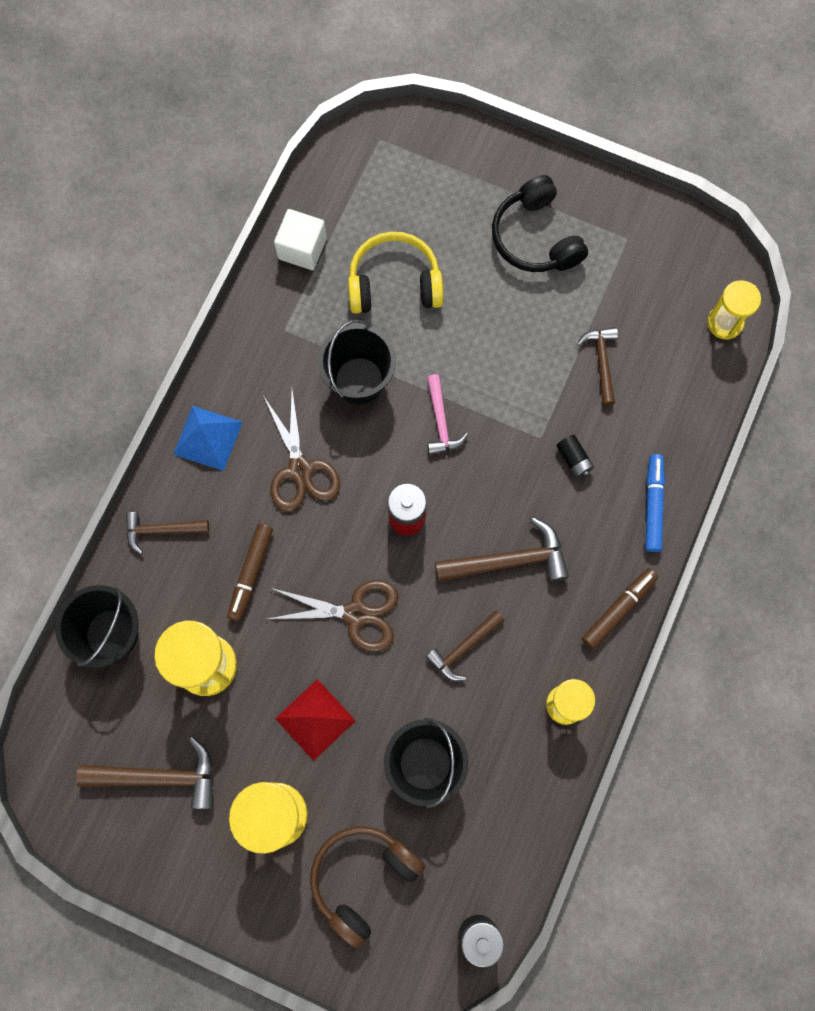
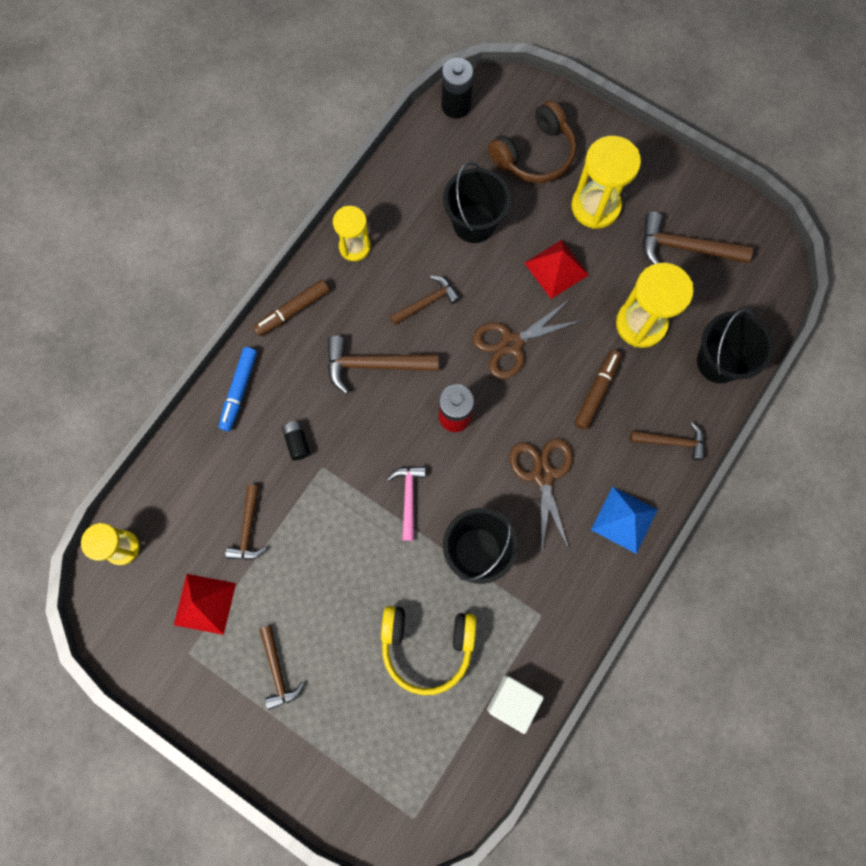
camera: 170 degrees left, 0 degrees up
brown scissors [268,580,398,652] -> brown scissors turned 45 degrees counterclockwise [473,299,583,379]
black headphones [492,175,588,272] -> brown hammer [259,626,304,710]
none -> red pyramid [174,574,236,635]

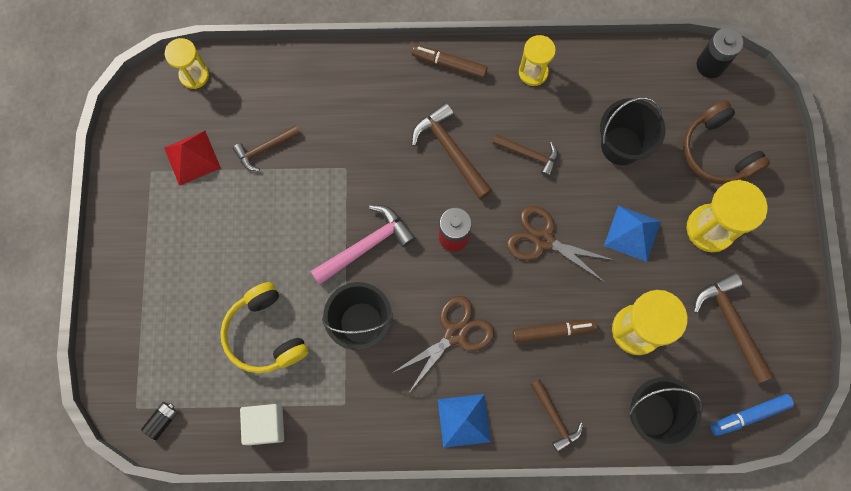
camera: 55 degrees right, 0 degrees up
blue marker [219,347,257,431] -> blue marker moved to [710,394,794,436]
brown hammer [259,626,304,710] -> none
black battery [282,421,311,460] -> black battery moved to [141,402,178,440]
pink hammer [387,466,426,541] -> pink hammer [310,205,416,285], size x1.55
brown headphones [488,100,577,183] -> brown headphones turned 45 degrees clockwise [683,100,770,185]
red pyramid [525,240,589,299] -> blue pyramid [604,205,661,262]

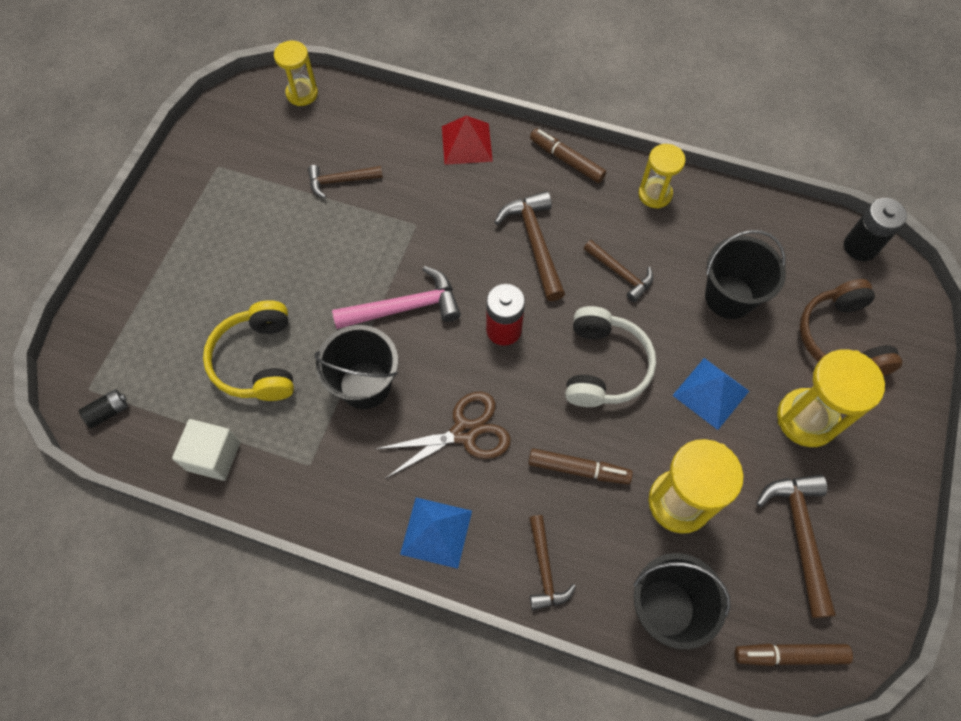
camera: 20 degrees right, 10 degrees down
red pyramid [164,131,221,186] -> red pyramid moved to [442,116,493,165]
brown scissors [507,206,613,282] -> white headphones [565,306,656,407]
blue marker [710,394,794,436] -> brown marker [735,643,853,666]

